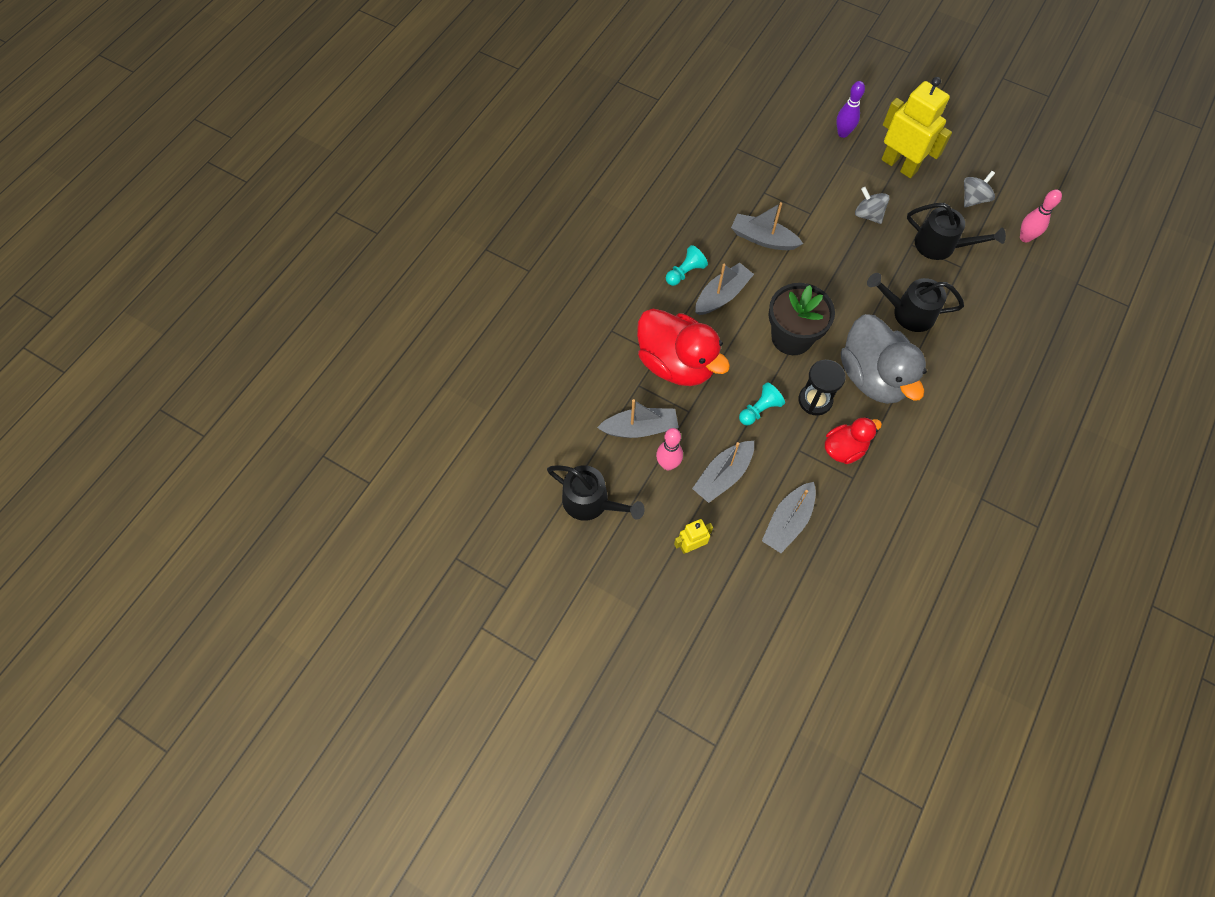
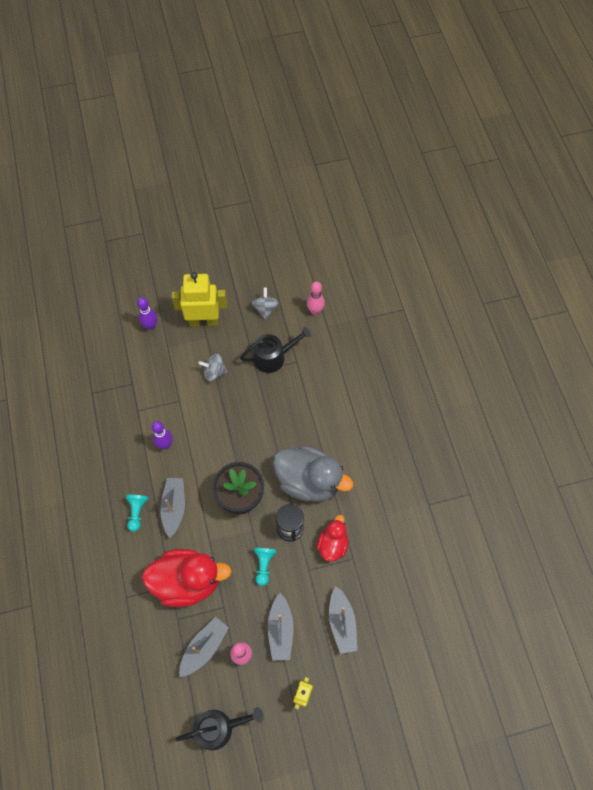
camera: 45 degrees left, 0 degrees up
grey boat [731,202,803,250] -> purple bowling pin [152,421,173,449]
black watering can [867,273,964,332] -> none

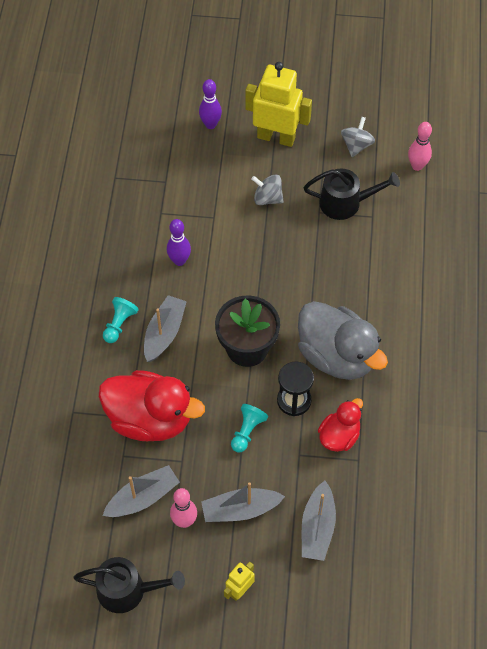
camera: 20 degrees right, 5 degrees down
grey boat [268,593,294,661] -> grey boat turned 60 degrees clockwise [201,482,285,522]

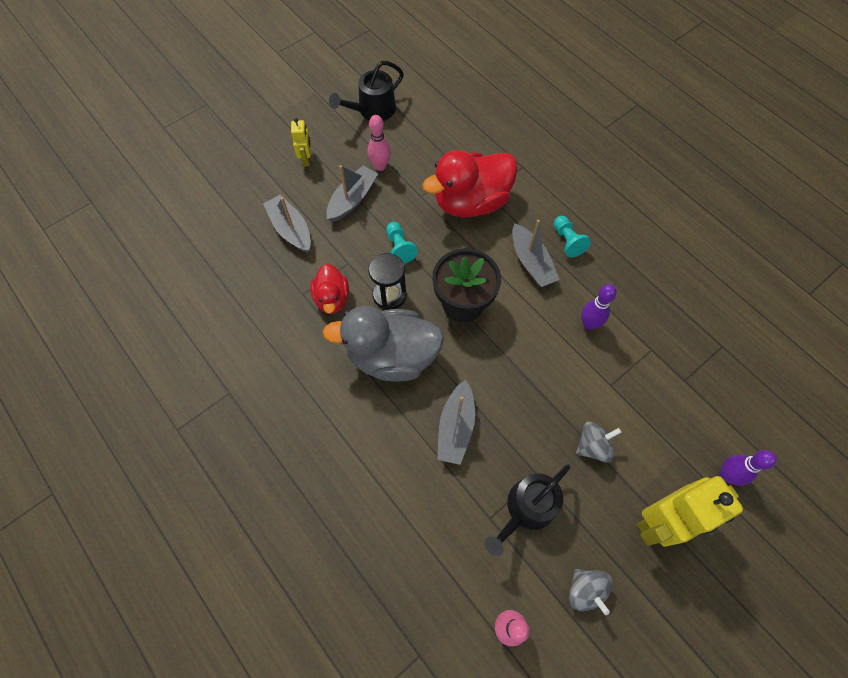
camera: 135 degrees right, 5 degrees up
grey boat [102,465,180,517] -> grey boat moved to [437,380,475,465]

